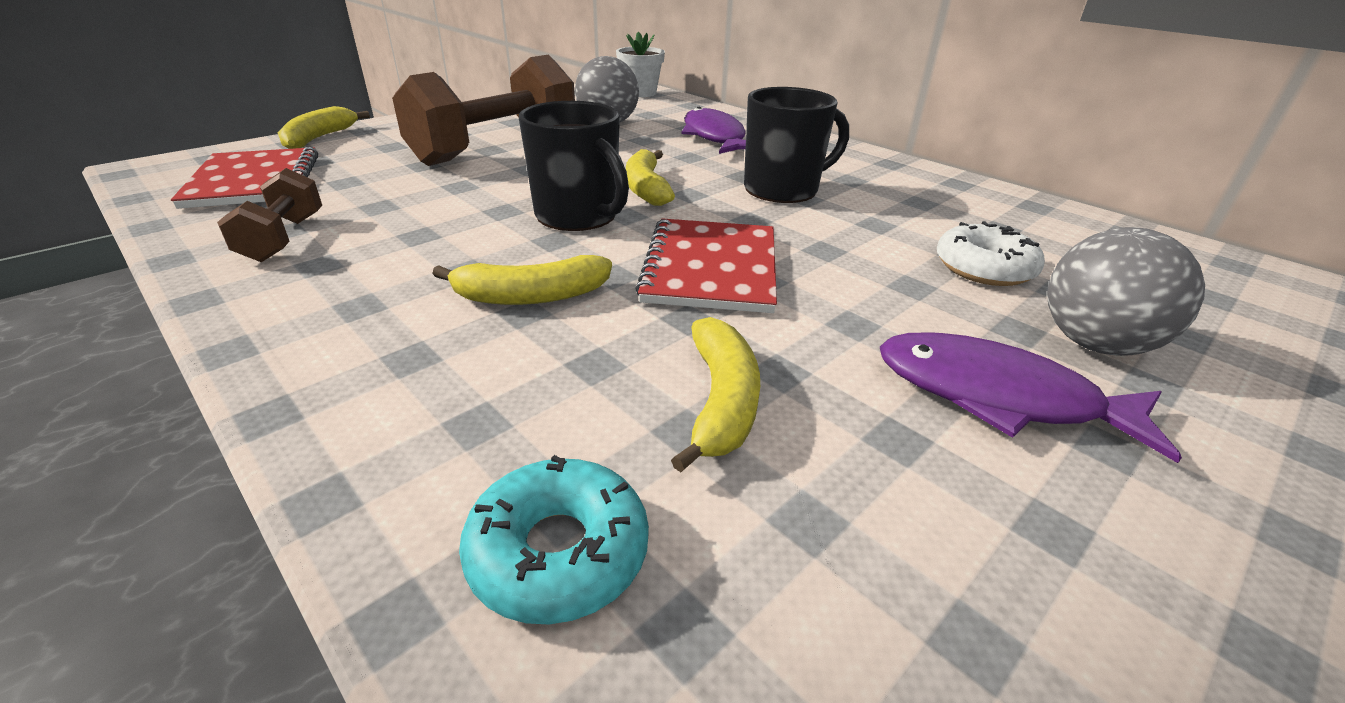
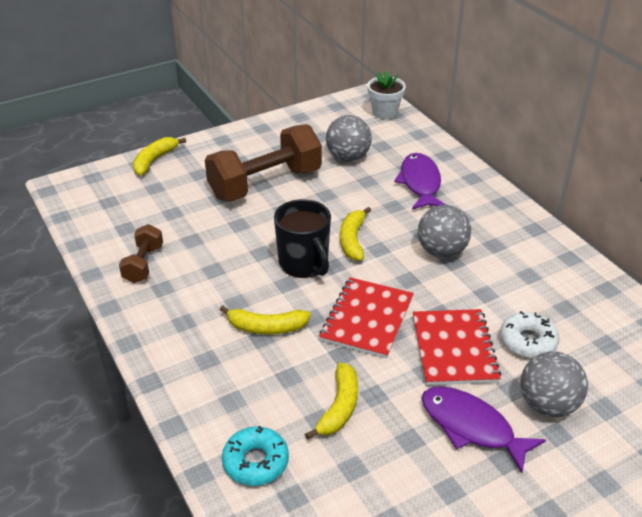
camera: 15 degrees right, 5 degrees up
red notebook [171,147,318,209] -> red notebook moved to [413,309,501,385]
black mug [744,87,849,203] -> grey ball [418,205,471,258]

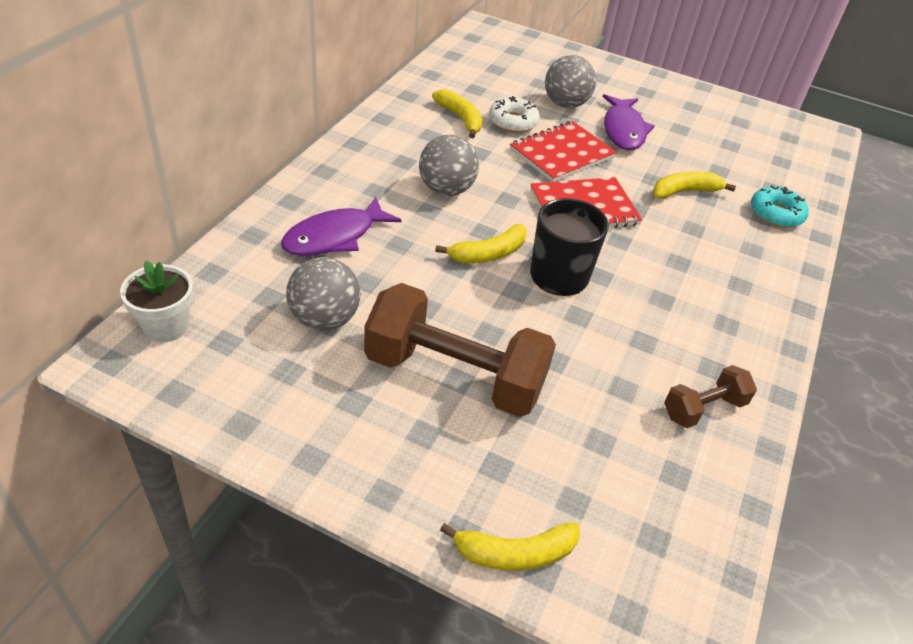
camera: 130 degrees left, 5 degrees up
yellow banana [220,305,311,335] -> yellow banana moved to [432,89,483,138]

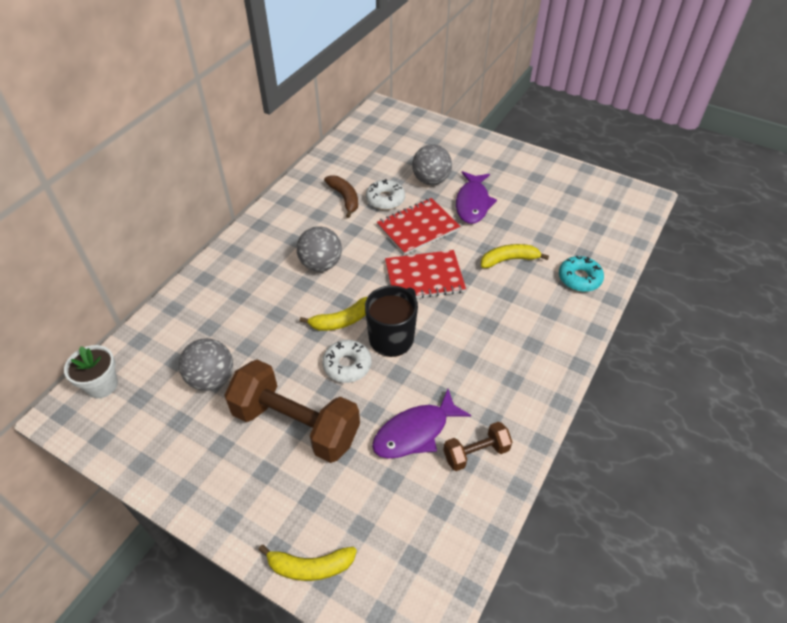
camera: 10 degrees right, 5 degrees up
purple fish [281,196,402,256] -> purple fish moved to [372,389,471,459]
yellow banana [432,89,483,138] -> brown banana [324,175,358,218]
none -> white donut [322,340,371,383]

